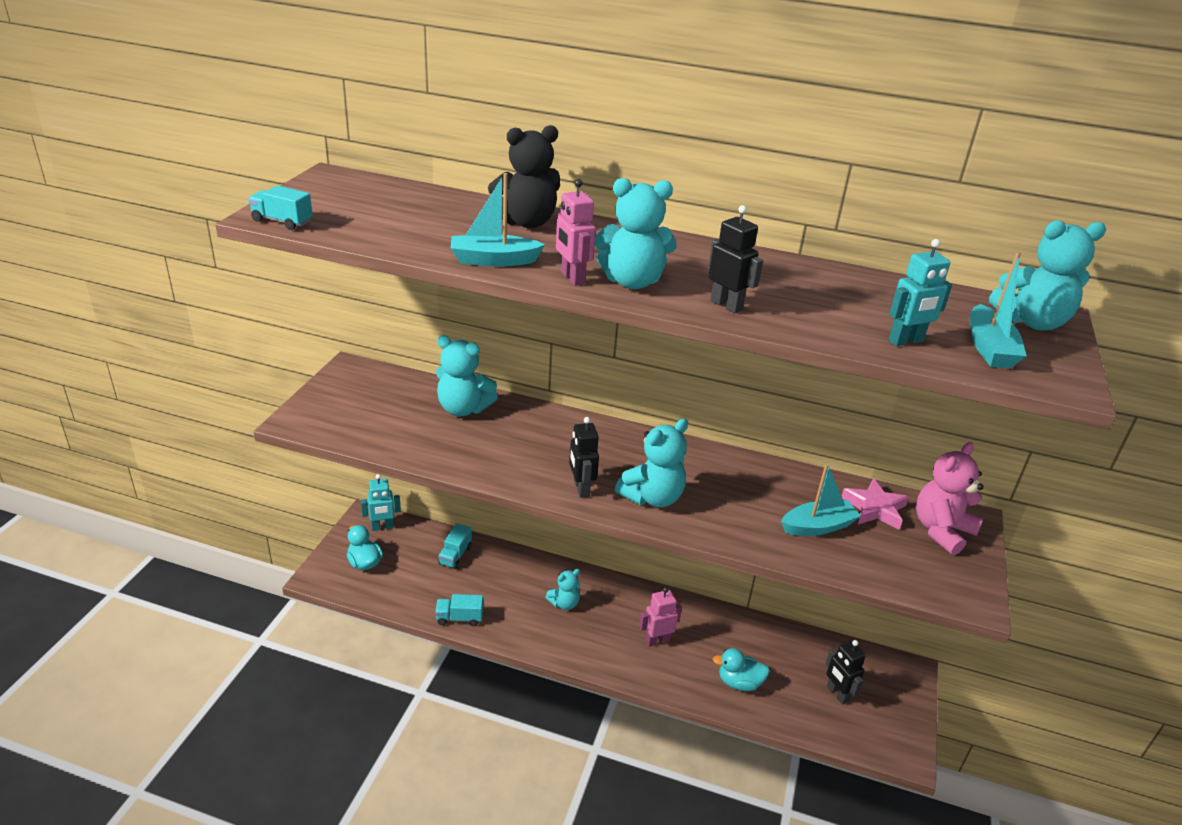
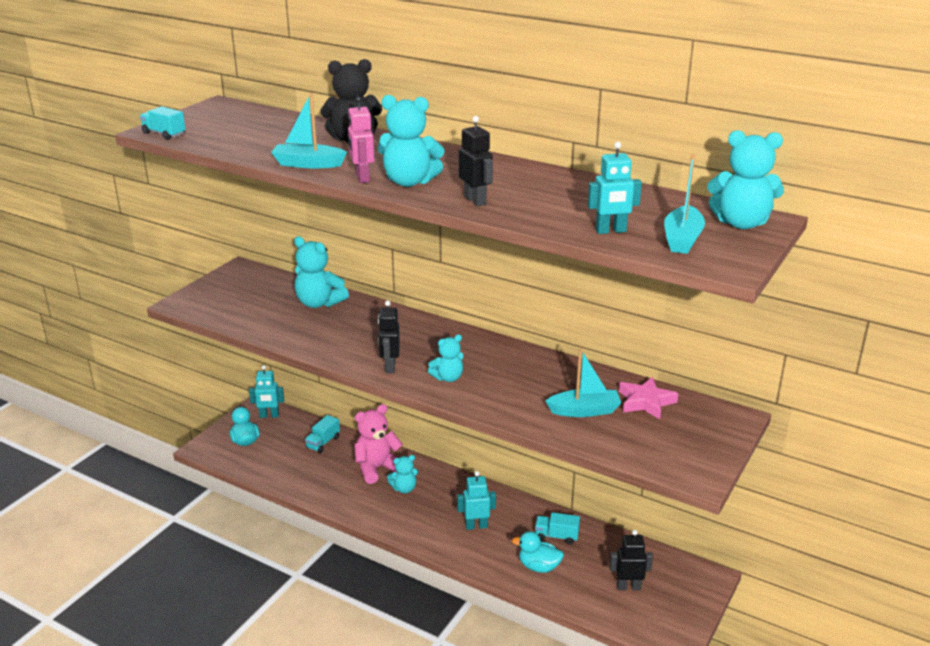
camera: 15 degrees right, 5 degrees down
turquoise truck [435,594,483,626] -> turquoise truck moved to [535,512,580,545]
turquoise teddy bear [615,419,688,508] -> turquoise teddy bear [428,335,463,382], size x0.61
pink robot [639,587,682,647] -> turquoise robot [457,471,496,530]
black robot [825,640,866,705] -> black robot turned 105 degrees clockwise [610,530,653,590]
pink teddy bear [916,442,984,555] -> pink teddy bear moved to [354,404,403,484]

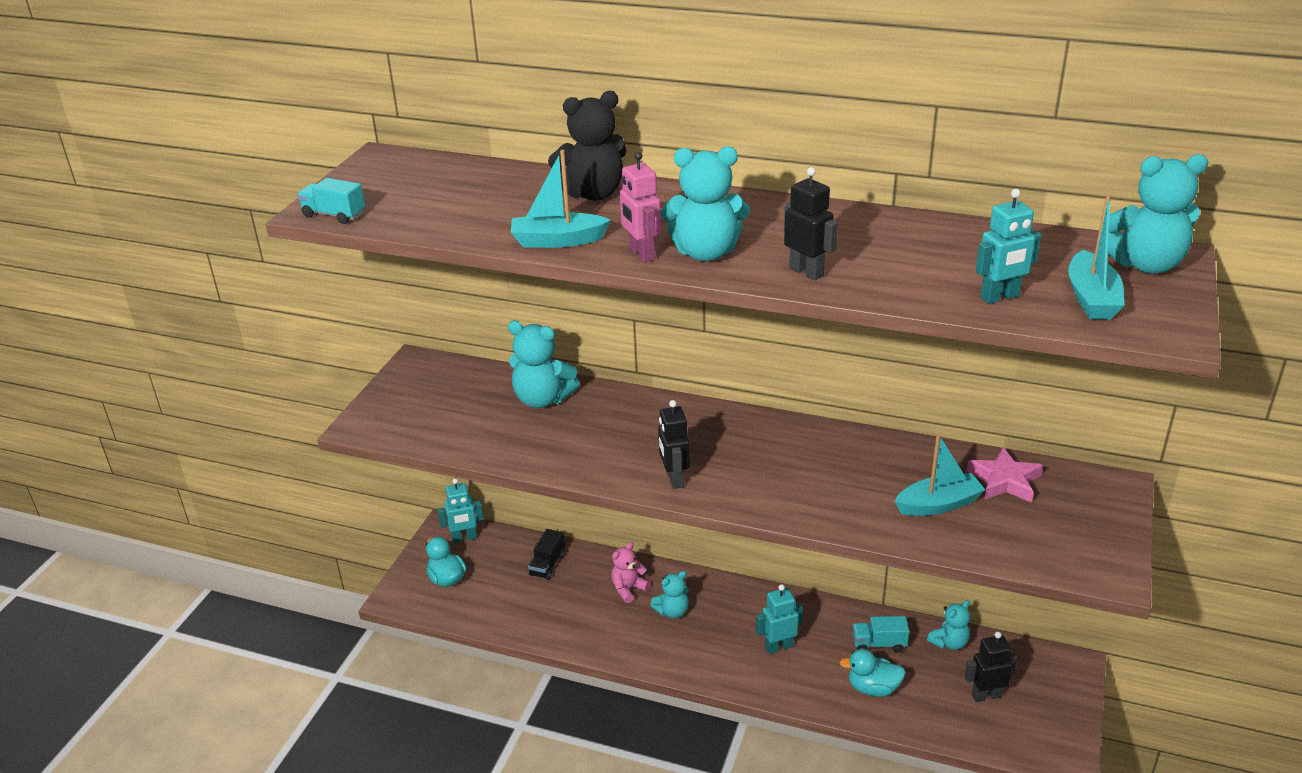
camera: 10 degrees left, 5 degrees up
turquoise truck [305,415,340,453] -> black truck [528,529,565,580]
pink teddy bear [354,404,403,484] -> pink teddy bear [611,542,650,603], size x0.61
turquoise teddy bear [428,335,463,382] -> turquoise teddy bear moved to [927,600,970,650]

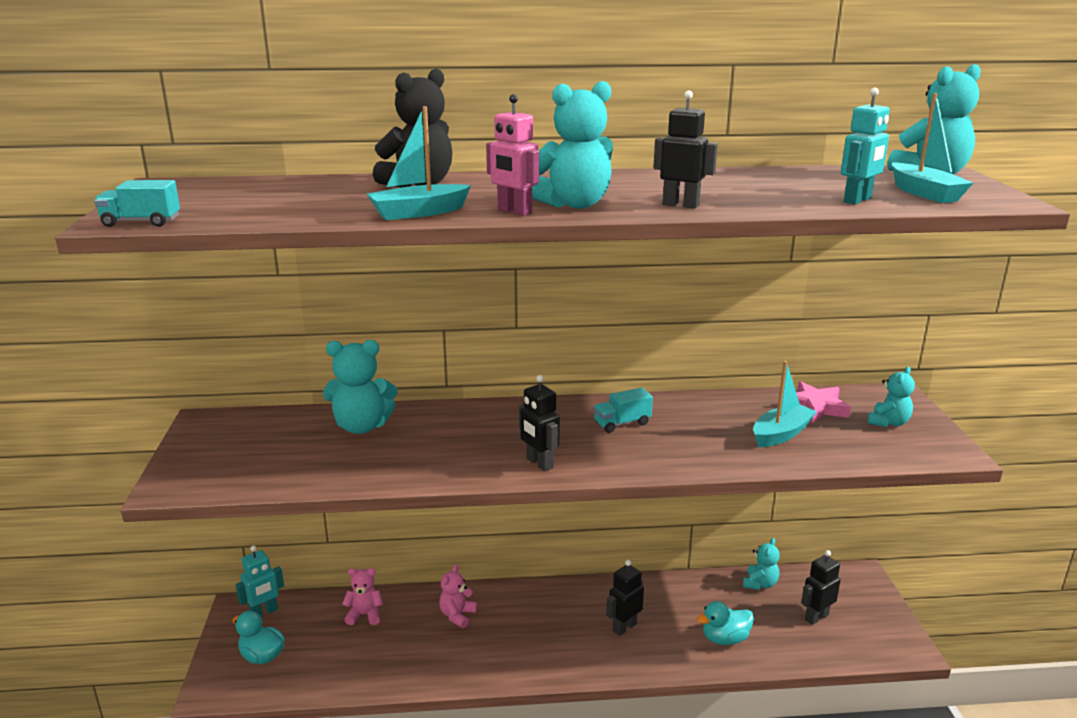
camera: 25 degrees left, 10 degrees down
black truck [528,529,565,580] -> pink teddy bear [342,568,383,625]
turquoise teddy bear [650,571,689,618] -> turquoise teddy bear moved to [867,367,915,427]
turquoise robot [756,584,803,654] -> black robot [606,560,644,636]
turquoise truck [853,616,909,652] -> turquoise truck moved to [593,387,653,433]

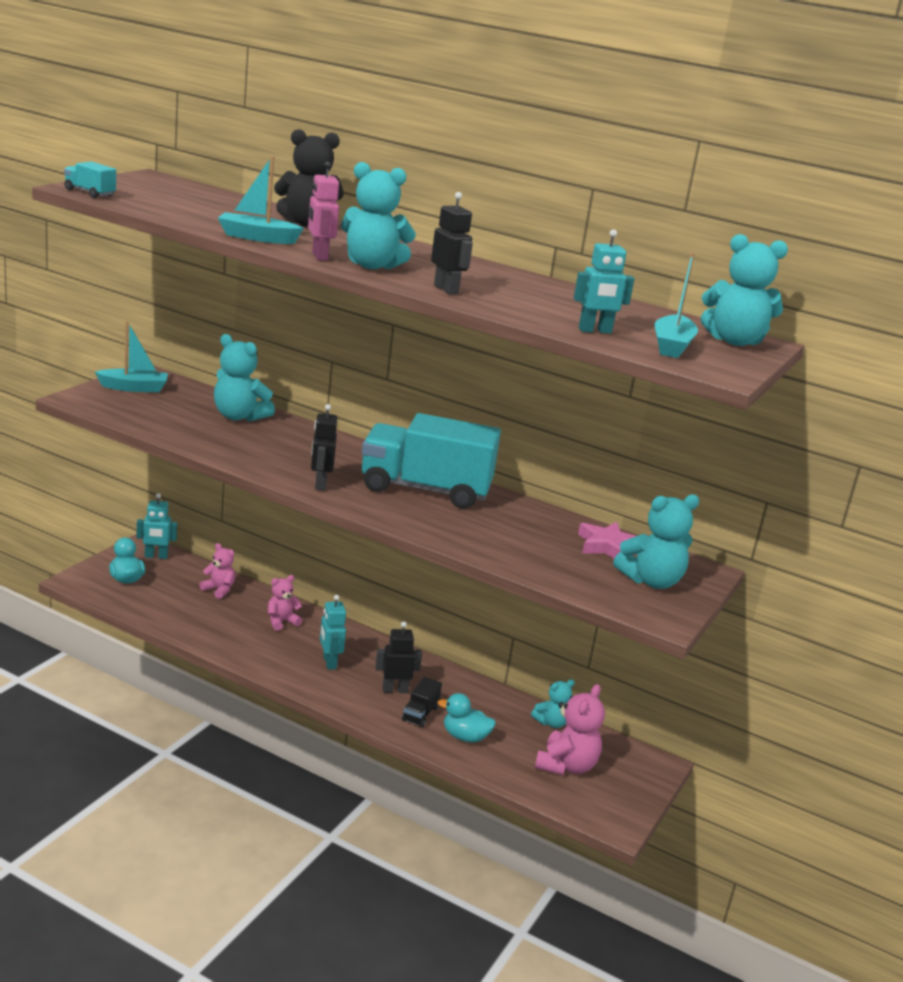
camera: 30 degrees right, 0 degrees up
turquoise truck [593,387,653,433] -> turquoise truck [362,413,501,509], size x2.47
turquoise boat [753,361,817,447] -> turquoise boat moved to [95,321,168,392]
black robot [801,550,841,625] -> pink teddy bear [535,684,605,775]
turquoise teddy bear [867,367,915,427] -> turquoise teddy bear [613,494,699,589], size x1.64
none -> turquoise robot [320,595,346,670]
none -> black truck [402,677,442,728]

